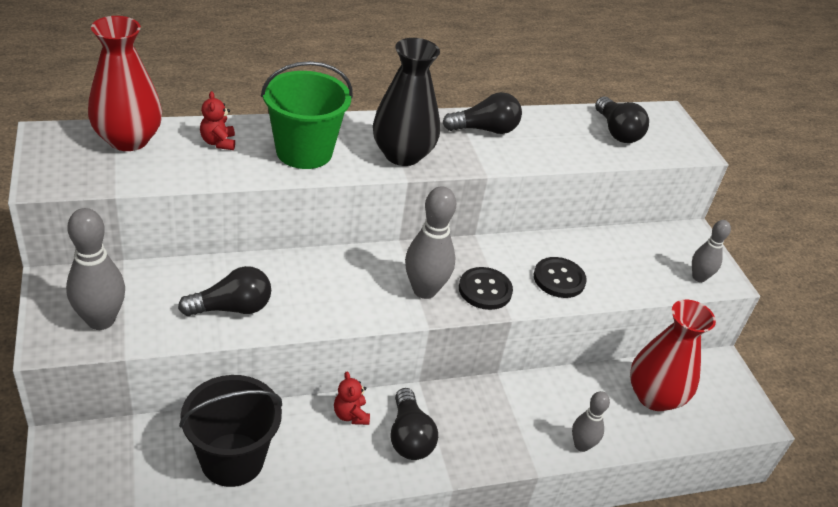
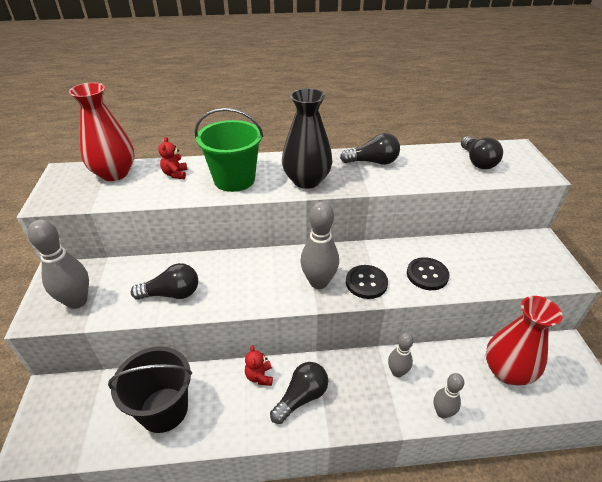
camera: 15 degrees right, 0 degrees up
black light bulb [390,388,438,460] -> black light bulb turned 135 degrees counterclockwise [270,362,328,424]
grey bowling pin [692,220,731,282] -> grey bowling pin moved to [388,332,414,377]

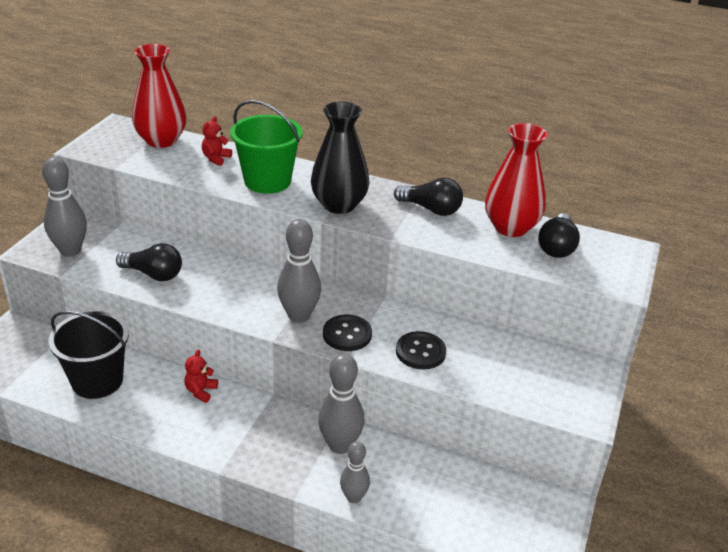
camera: 25 degrees right, 5 degrees down
black light bulb [270,362,328,424] -> none
grey bowling pin [388,332,414,377] -> grey bowling pin [318,353,364,454], size x1.62
red vase [486,296,563,385] -> red vase moved to [485,123,548,237]

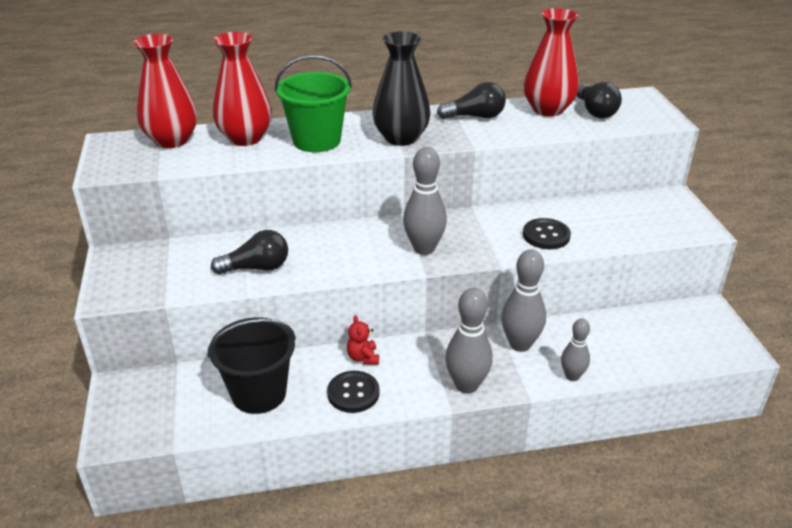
camera: 30 degrees left, 0 degrees up
grey bowling pin [42,157,87,257] -> grey bowling pin moved to [445,288,493,394]
red teddy bear [202,116,232,166] -> red vase [213,32,272,146]
black button [323,315,372,351] -> black button moved to [327,371,380,413]

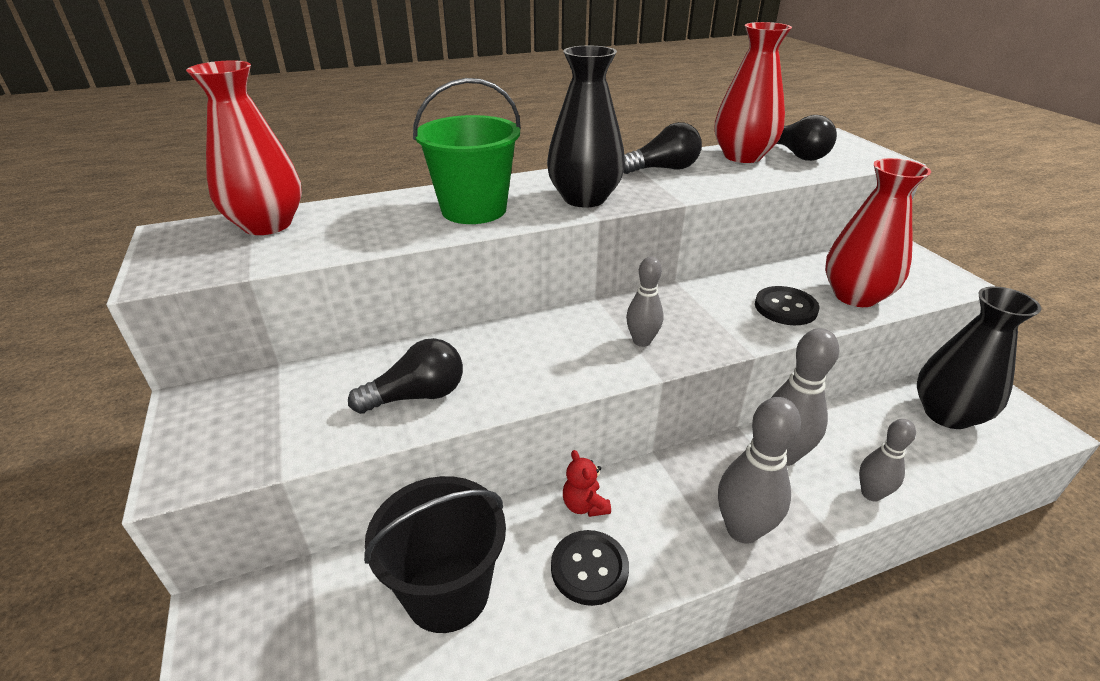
camera: 10 degrees left, 0 degrees up
red vase [213,32,272,146] -> red vase moved to [825,158,931,307]
grey bowling pin [403,147,447,255] -> grey bowling pin [626,257,664,347], size x0.62
none -> black vase [917,286,1042,429]

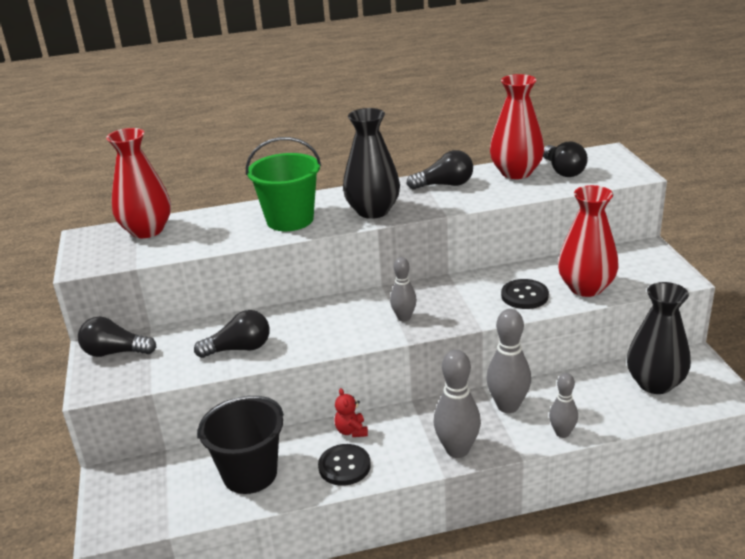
camera: 10 degrees right, 5 degrees down
none -> black light bulb [78,317,156,357]

